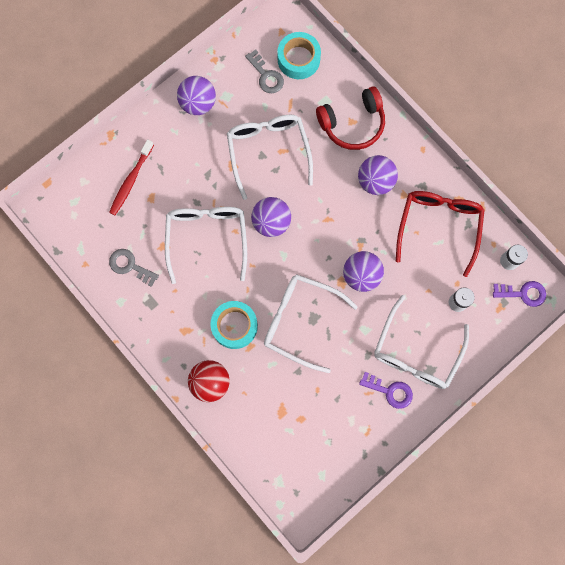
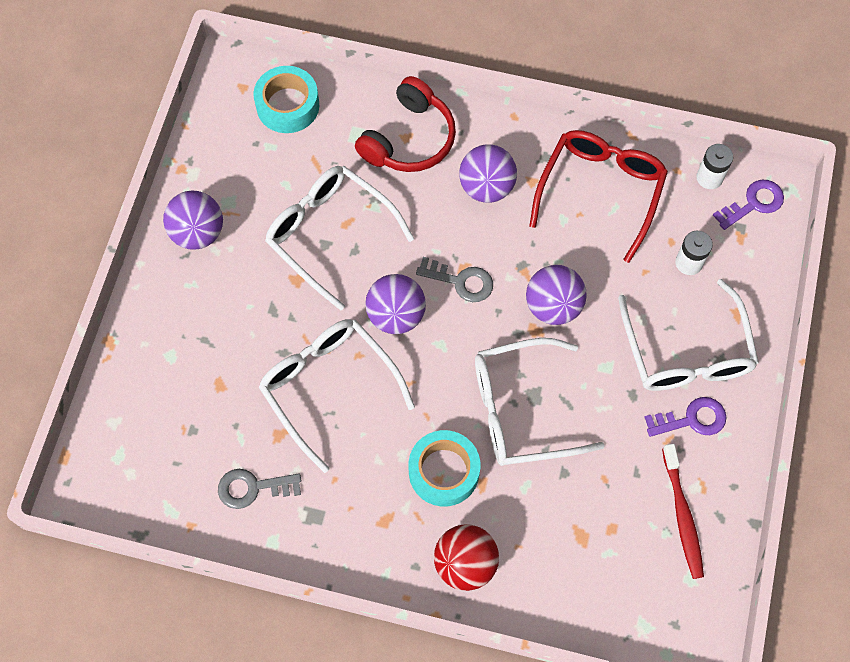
camera: 35 degrees left, 10 degrees down
red toothbrush [109,139,154,215] -> red toothbrush moved to [662,444,704,579]
grey key [245,49,284,93] -> grey key moved to [416,257,493,302]
red glasses [396,191,485,277] -> red glasses turned 45 degrees clockwise [529,130,668,263]

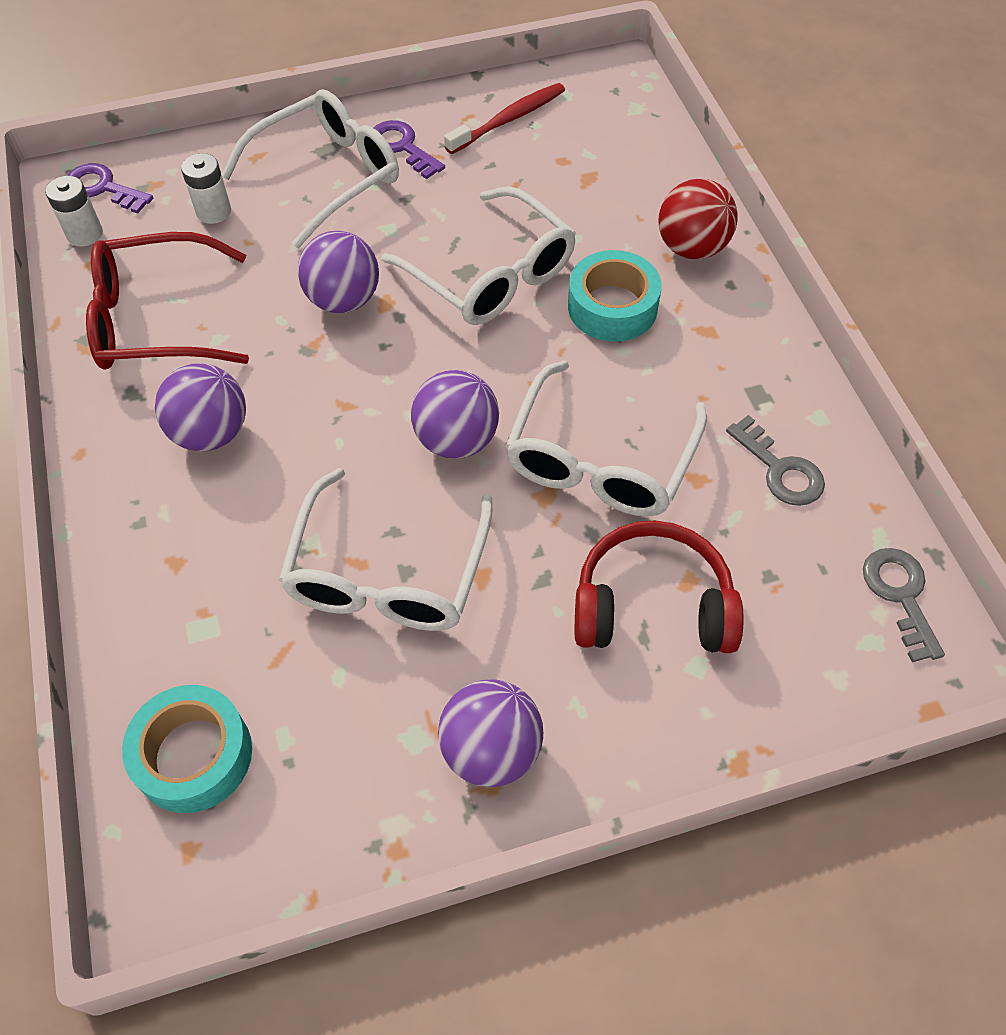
camera: 120 degrees left, 10 degrees down
red headphones [355,76,456,172] -> red headphones moved to [575,521,744,653]
grey key [416,257,493,302] -> grey key moved to [863,548,945,662]

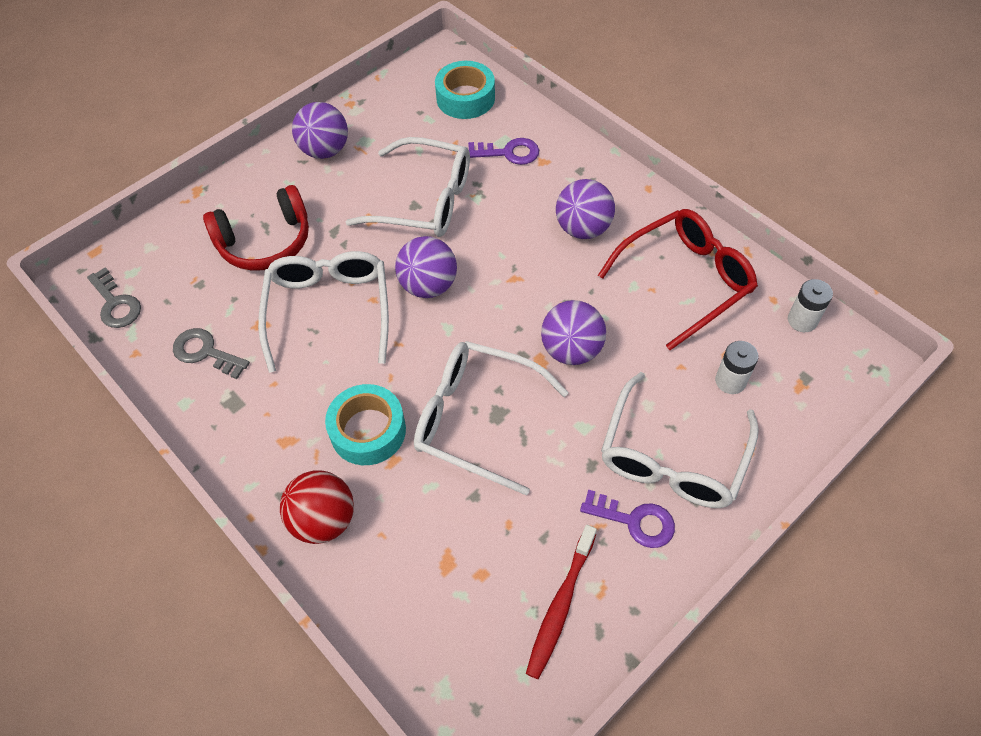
camera: 155 degrees right, 0 degrees up
purple key [67,163,153,214] -> purple key moved to [468,138,539,165]
white glasses [279,468,492,631] -> white glasses turned 120 degrees clockwise [346,137,470,237]

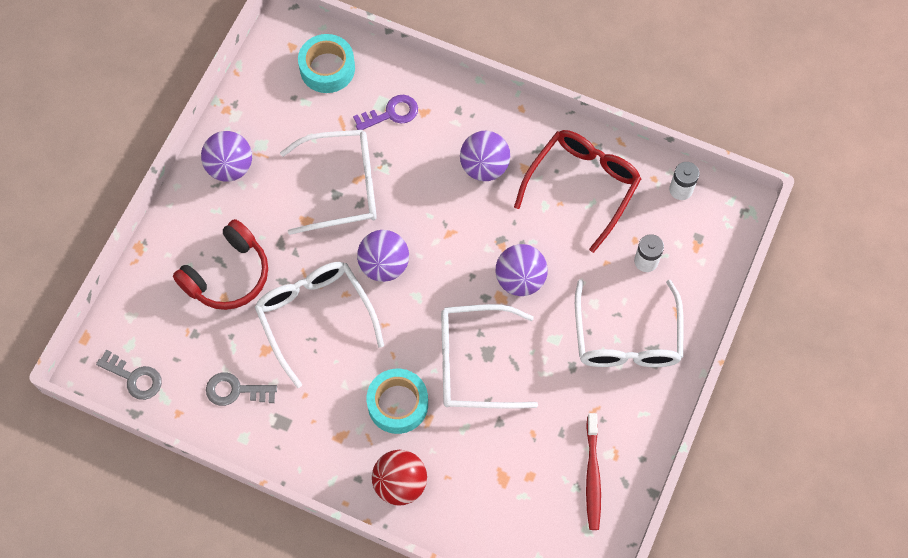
camera: 25 degrees left, 10 degrees up
purple key [580,490,675,548] -> none

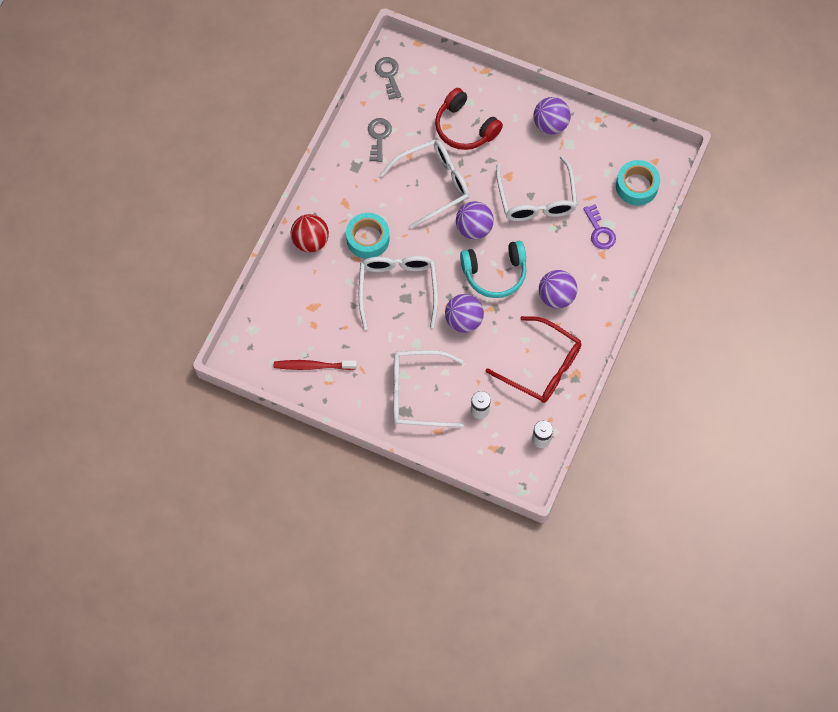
camera: 90 degrees right, 0 degrees up
grey key [96,350,162,400] -> grey key turned 135 degrees clockwise [375,57,402,100]
none -> turquoise headphones [460,240,527,298]

